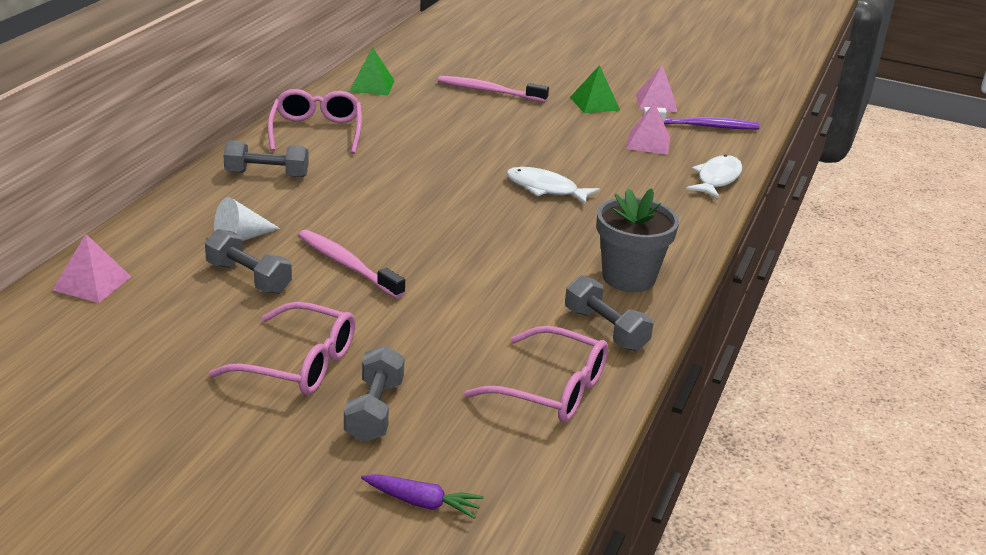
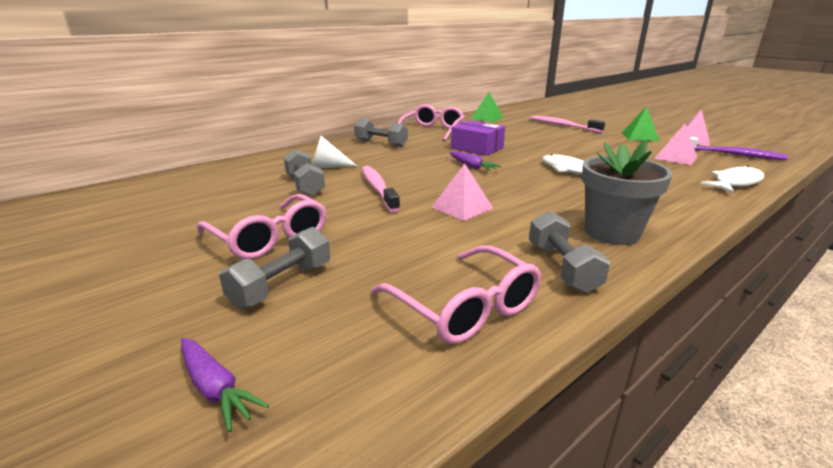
camera: 30 degrees right, 5 degrees down
pink pyramid [53,234,131,303] -> pink pyramid moved to [432,163,493,221]
none -> purple carrot [450,152,502,171]
none -> purple box [451,121,505,156]

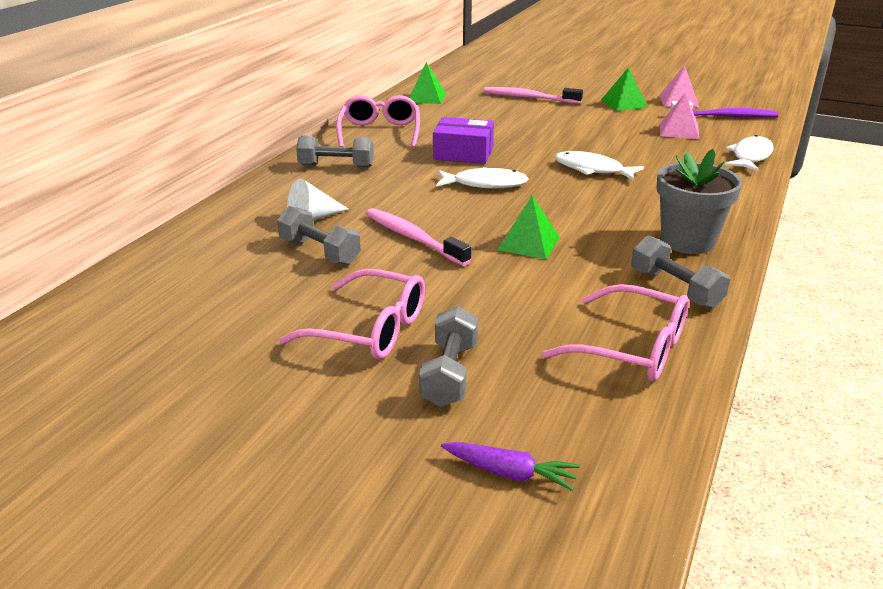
camera: 25 degrees left, 5 degrees up
pink pyramid [432,163,493,221] -> green pyramid [497,196,560,259]
purple carrot [450,152,502,171] -> white fish [436,167,529,188]

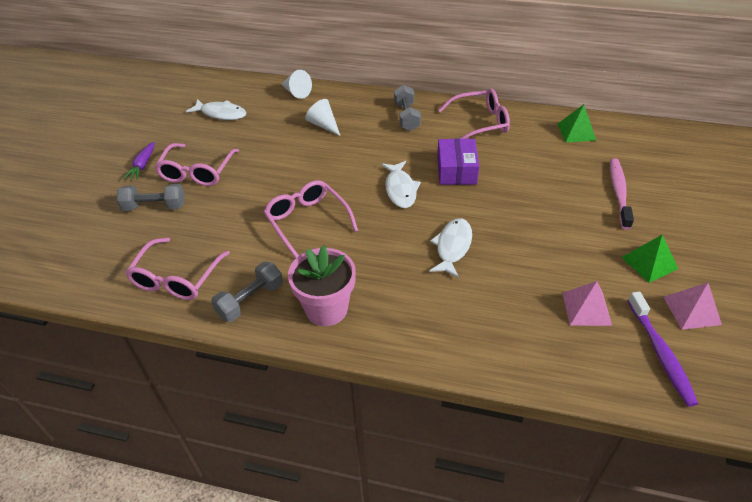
camera: 80 degrees right, 15 degrees up
grey dumbbell [277,206,361,265] -> none
pink toothbrush [366,208,471,266] -> none
purple carrot [441,442,580,491] -> purple carrot moved to [123,142,154,180]
green pyramid [497,196,560,259] -> pink glasses [264,180,358,258]
grey flower pot [657,149,742,254] -> pink flower pot [288,245,356,326]
white fish [725,135,774,172] -> white fish moved to [186,99,246,120]
none -> white cone [281,70,312,99]

